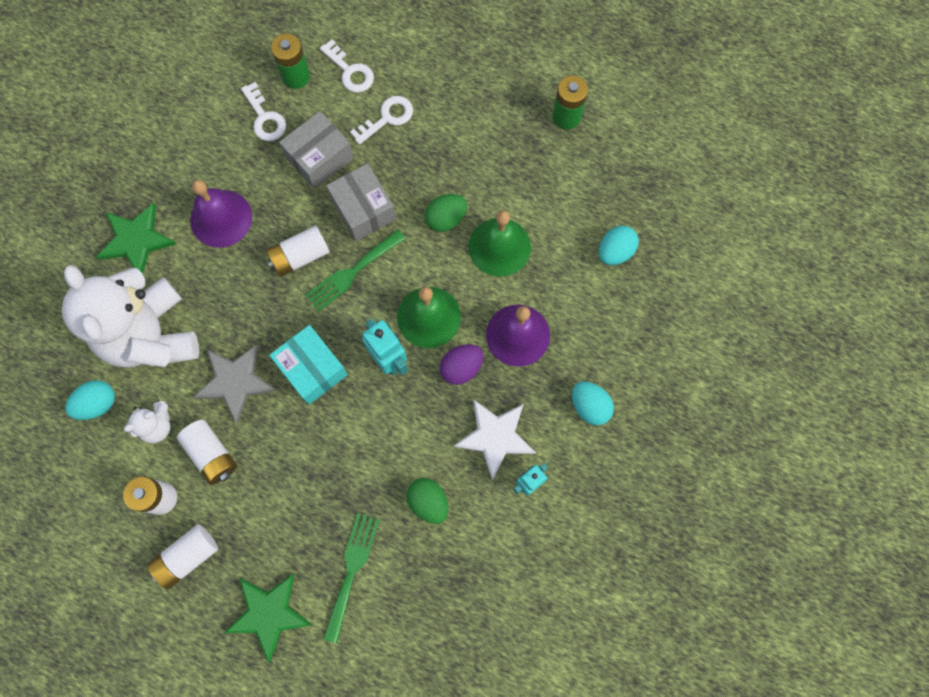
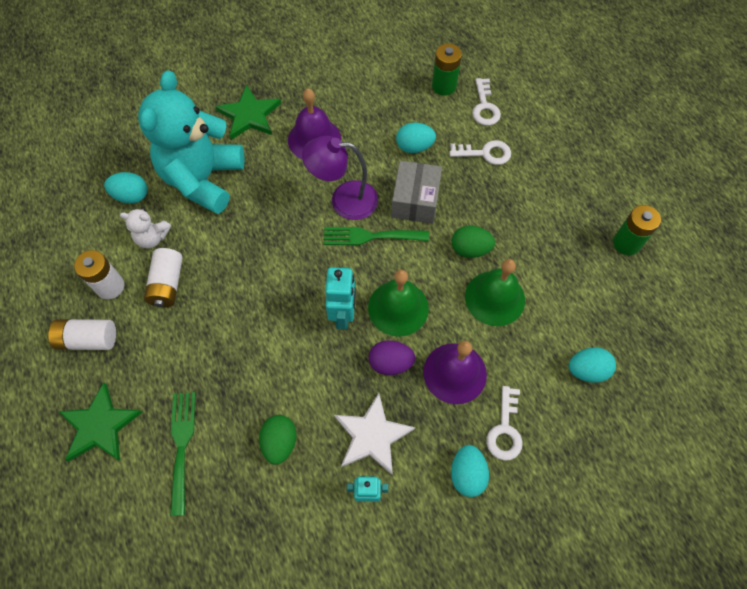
camera: 40 degrees right, 10 degrees down
white teddy bear [62,265,199,368] -> turquoise teddy bear [138,70,245,214]
grey star [193,344,276,423] -> none
white key [241,82,286,141] -> white key moved to [486,386,522,461]
white battery [266,226,330,277] -> purple lamp [302,136,378,220]
turquoise box [269,325,348,405] -> none
grey box [279,111,354,189] -> turquoise egg [396,123,436,153]
green fork [323,513,379,643] -> green fork turned 60 degrees counterclockwise [170,392,196,516]

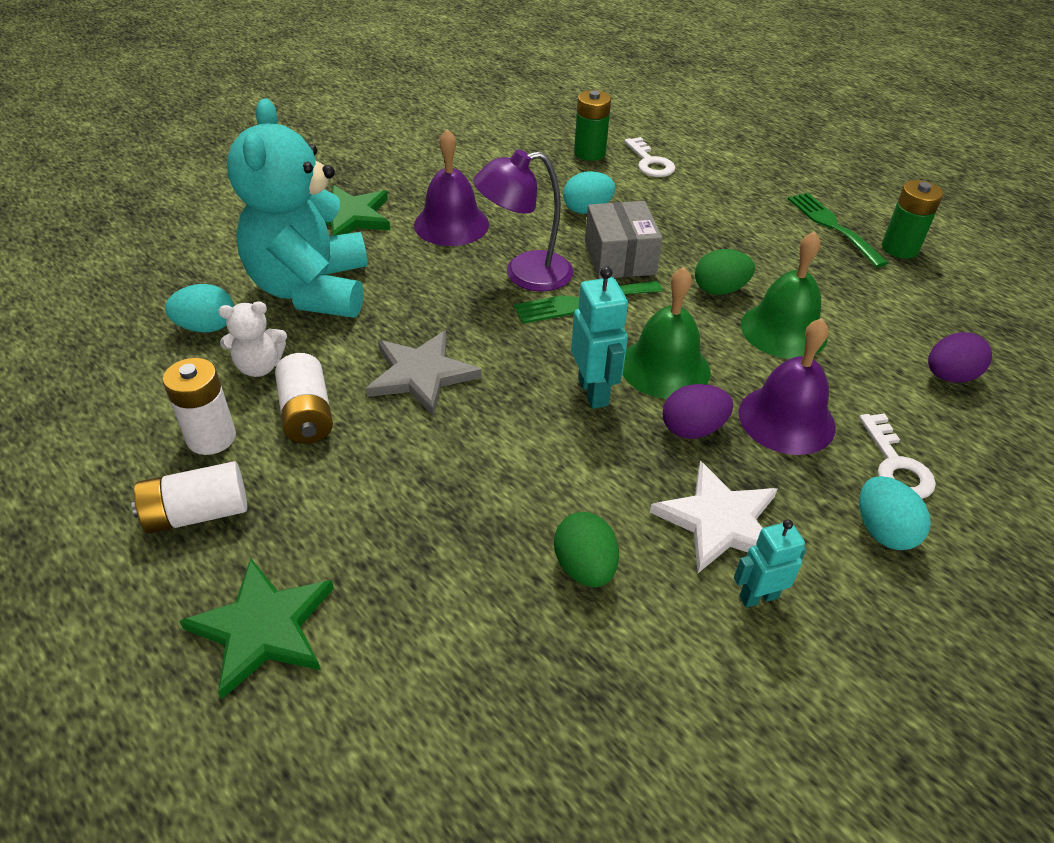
camera: 20 degrees left, 20 degrees down
green fork [170,392,196,516] -> green fork moved to [788,193,888,268]
white key [449,140,511,165] -> none
turquoise egg [569,347,616,383] -> purple egg [928,332,992,382]
none -> grey star [366,330,482,416]

